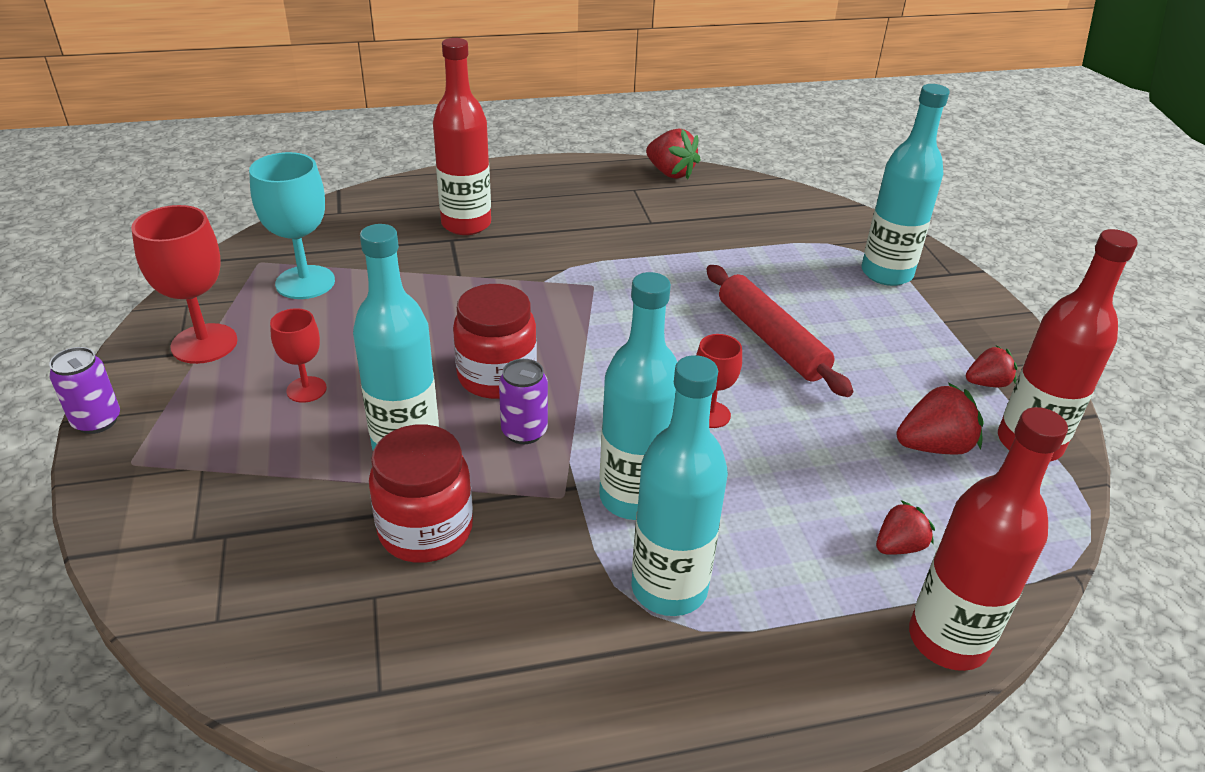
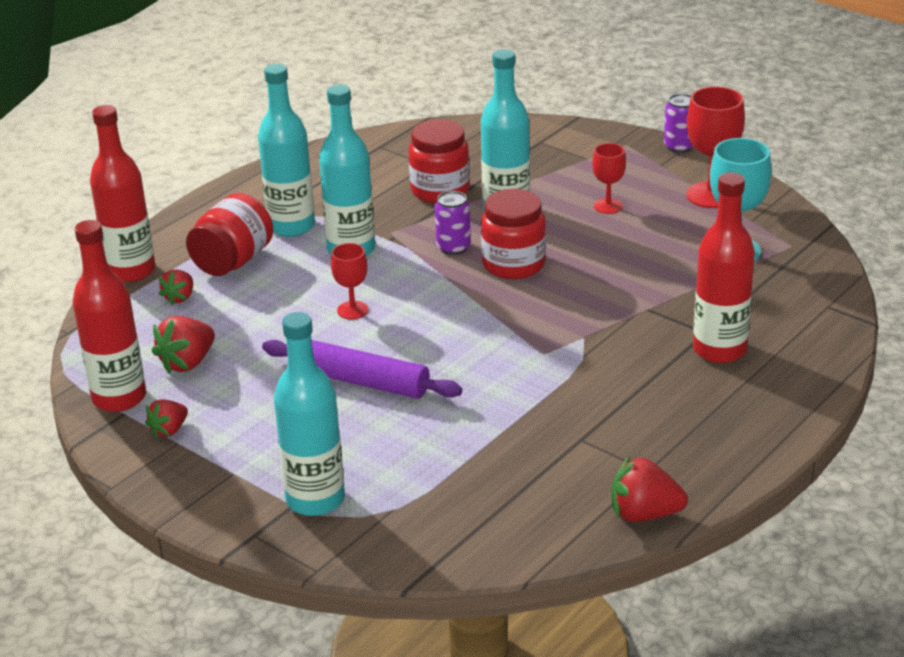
camera: 145 degrees right, 5 degrees down
red rolling pin [706,265,854,397] -> purple rolling pin [262,340,462,399]
none -> red jar [186,193,273,276]

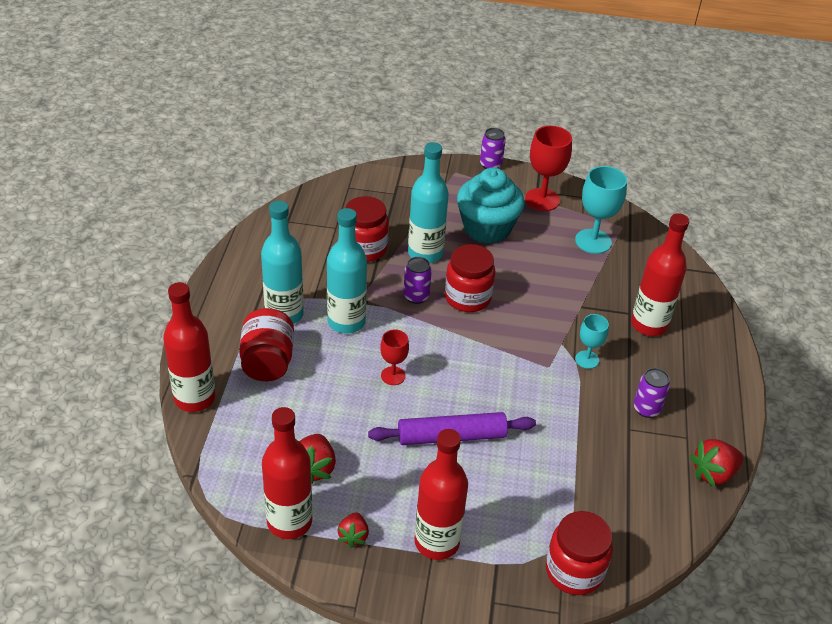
camera: 35 degrees left, 10 degrees up
red strawberry [158,270,193,305] -> none
turquoise bottle [274,312,345,516] -> none
red goblet [592,143,626,214] -> turquoise cupcake [457,168,525,244]
none -> red bottle [415,429,468,560]
none -> red jar [546,511,613,595]
none -> turquoise goblet [575,314,609,369]
none -> purple can [634,368,670,418]

